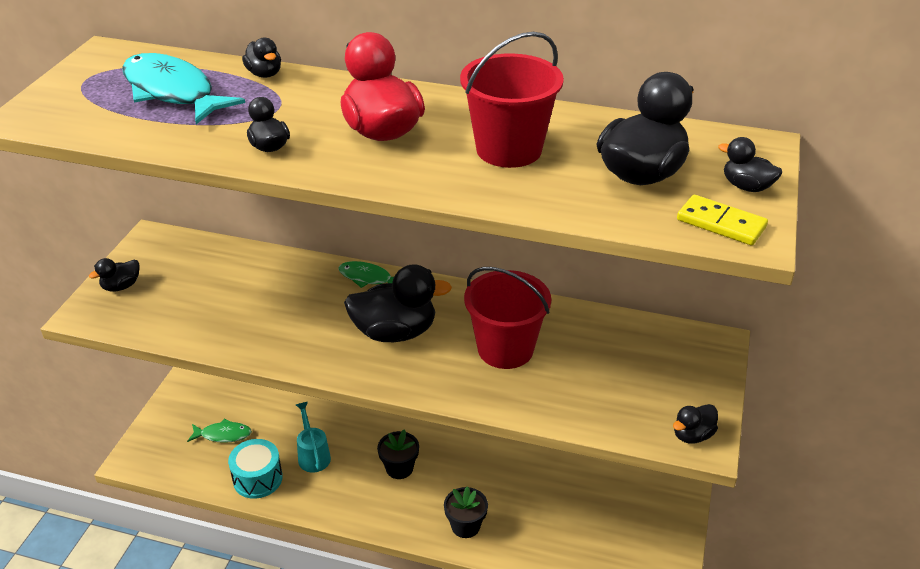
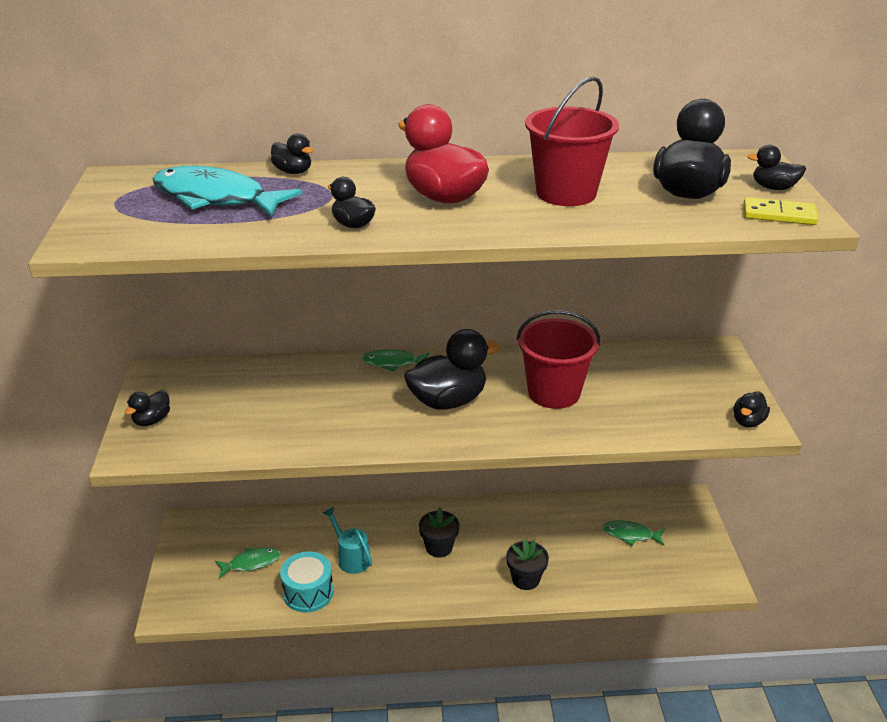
camera: 20 degrees left, 5 degrees down
none -> green fish [602,520,665,546]

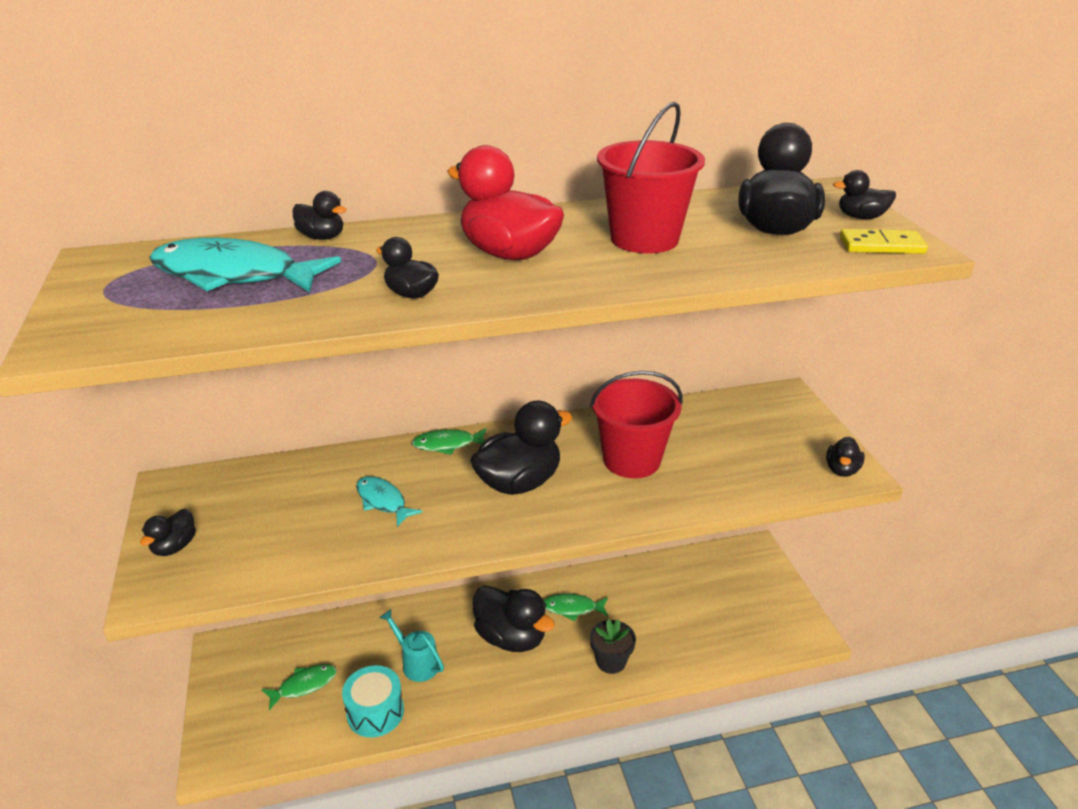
camera: 10 degrees left, 0 degrees up
black flower pot [419,507,460,557] -> black duck [473,585,555,652]
green fish [602,520,665,546] -> green fish moved to [544,593,608,621]
none -> turquoise fish [356,476,423,527]

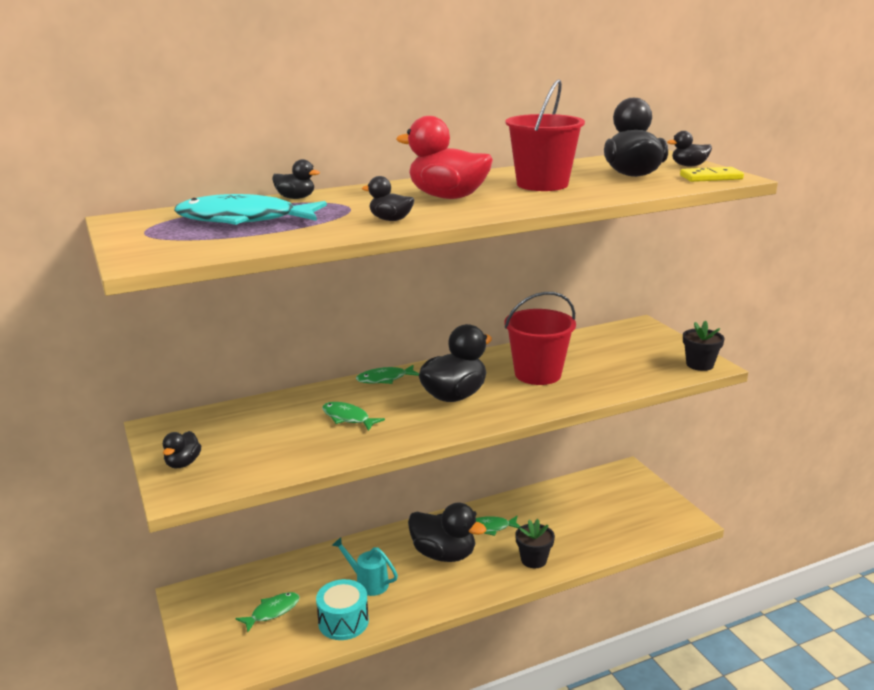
camera: 10 degrees left, 10 degrees down
turquoise fish [356,476,423,527] -> green fish [322,402,385,431]
black duck [826,437,865,477] -> black flower pot [683,321,724,371]

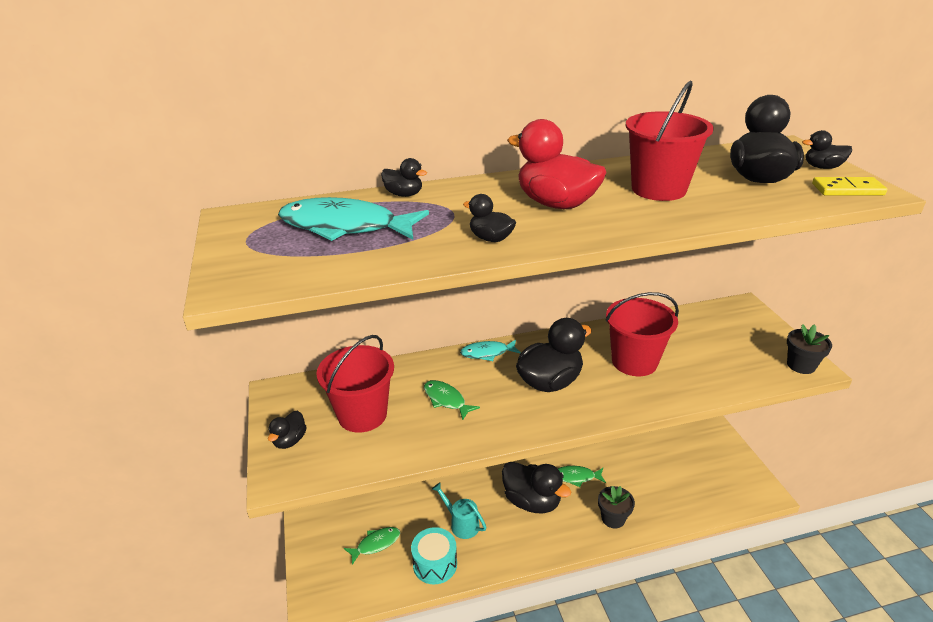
camera: 10 degrees right, 10 degrees up
green fish [356,365,419,384] -> turquoise fish [460,339,521,361]
none -> red bucket [316,335,394,433]

